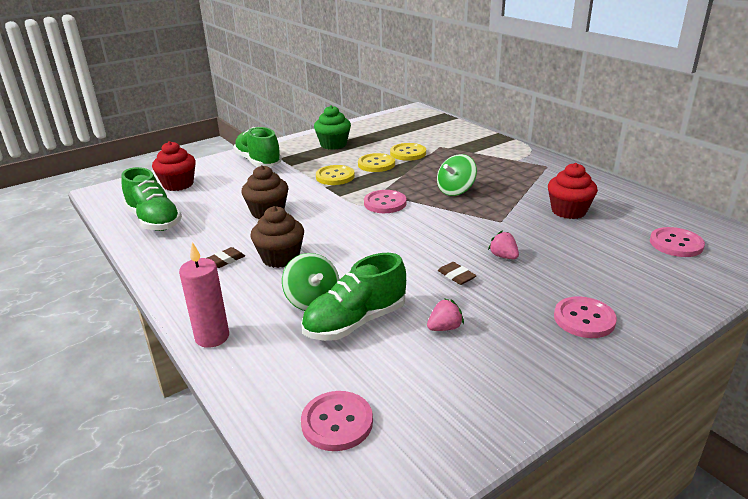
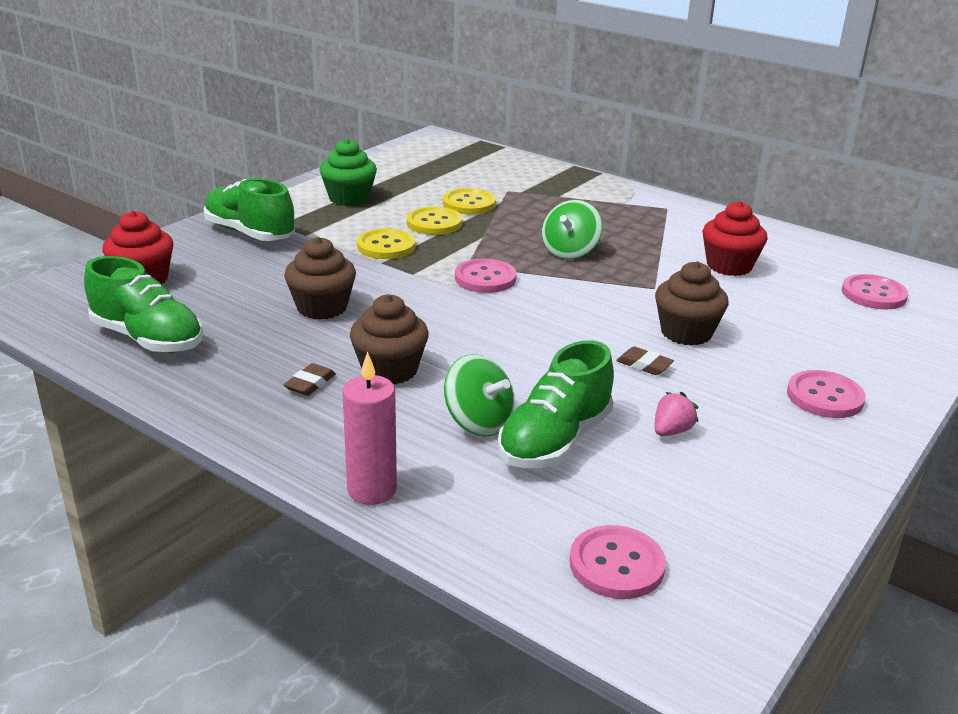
camera: 20 degrees left, 0 degrees up
pink strawberry [488,230,519,259] -> brown cupcake [655,261,729,346]

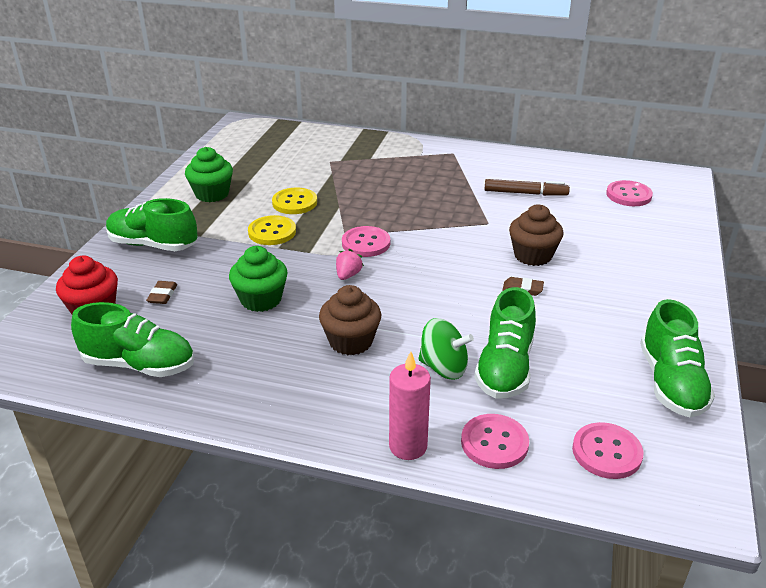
camera: 20 degrees left, 5 degrees up
brown cupcake [284,237,356,320] -> green cupcake [229,246,288,312]
brown eraser [284,363,336,396] -> brown eraser moved to [146,281,177,304]
yellow button [443,188,496,215] -> none
green spinning top [542,200,602,259] -> none
pink strawberry [654,392,699,436] -> pink strawberry moved to [336,249,364,280]
red cupcake [702,201,768,276] -> brown marker [484,179,570,196]
pink button [787,370,866,418] -> pink button moved to [461,414,529,469]
none -> green shoe [640,299,715,417]

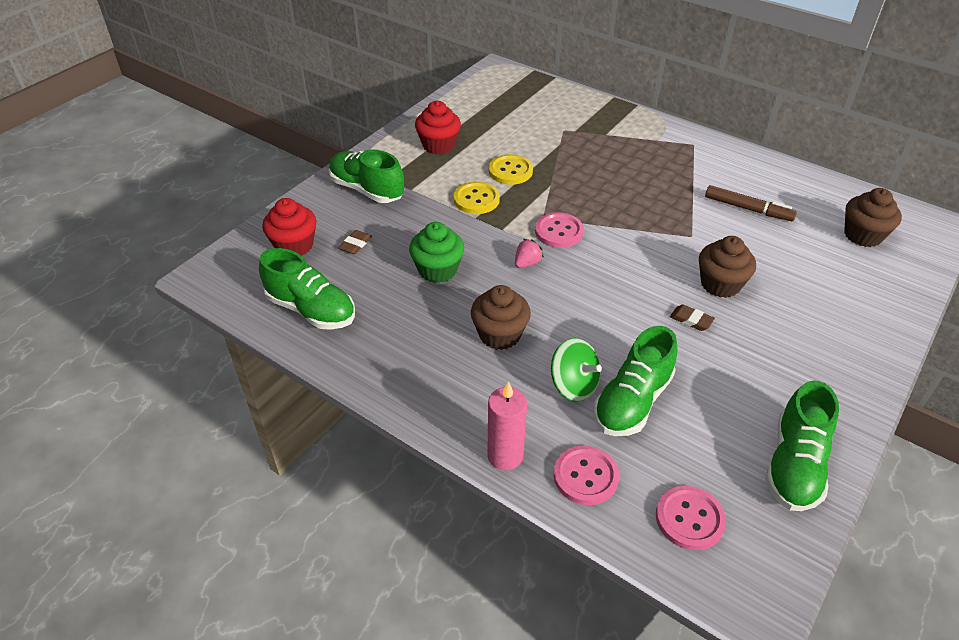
camera: 20 degrees right, 10 degrees up
green cupcake [185,147,233,202] -> red cupcake [415,101,461,155]
pink button [606,180,653,206] -> brown cupcake [844,188,902,247]

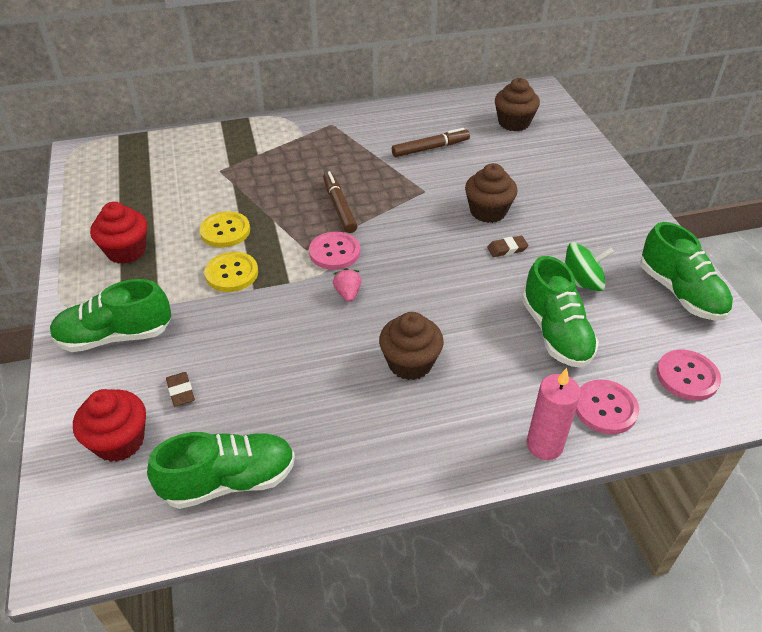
camera: 50 degrees left, 0 degrees up
green cupcake [409,222,464,283] -> none
green spinning top [551,338,602,402] -> green spinning top moved to [565,242,614,291]
none -> brown marker [323,171,357,233]

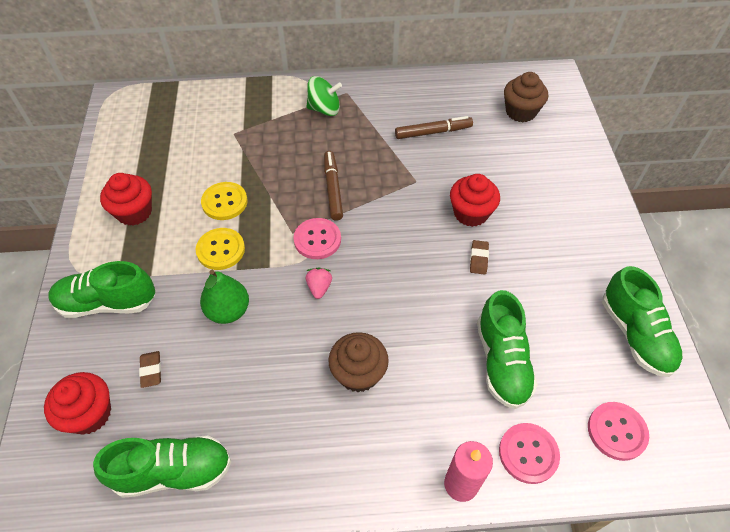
camera: 10 degrees right, 10 degrees up
brown cupcake [465,163,517,223] -> red cupcake [450,174,500,227]
brown eraser [487,236,529,257] -> brown eraser turned 75 degrees counterclockwise [470,240,489,275]
green spinning top [565,242,614,291] -> green spinning top moved to [307,76,342,116]
none -> green pear [200,270,249,324]

